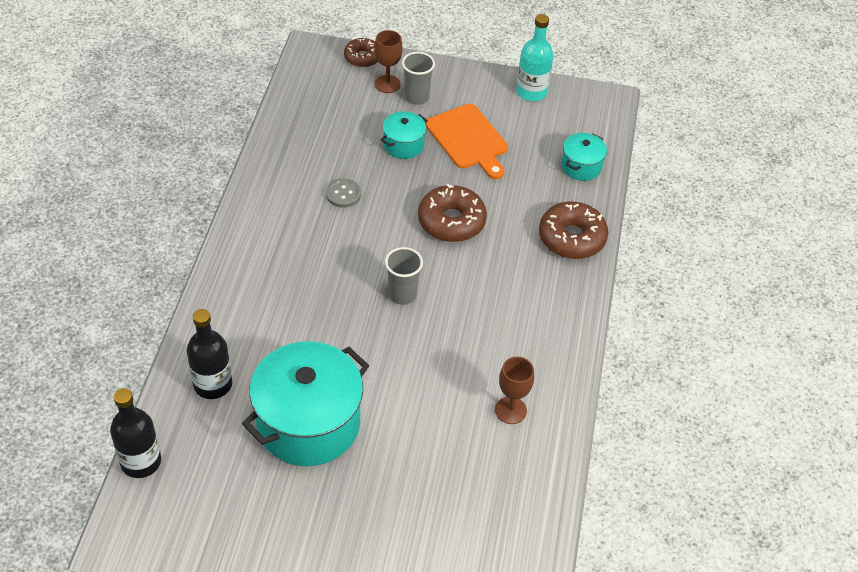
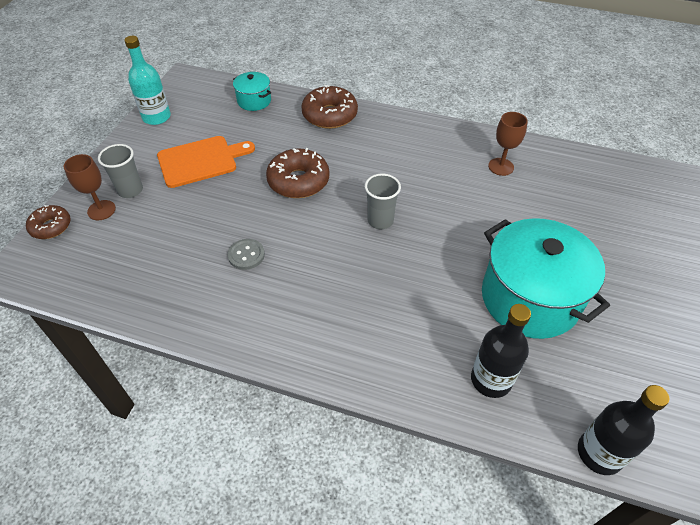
camera: 80 degrees left, 0 degrees up
turquoise pot [380,111,428,159] -> none

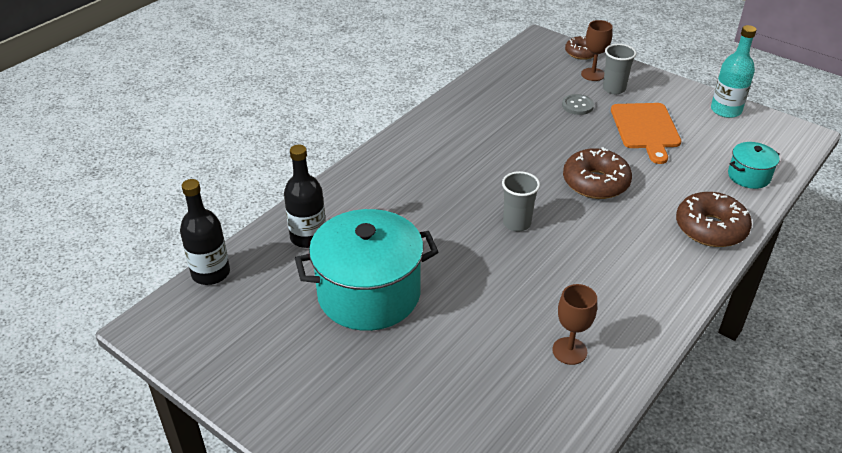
camera: 110 degrees right, 10 degrees down
grey button [227,239,265,270] -> grey button moved to [562,94,594,115]

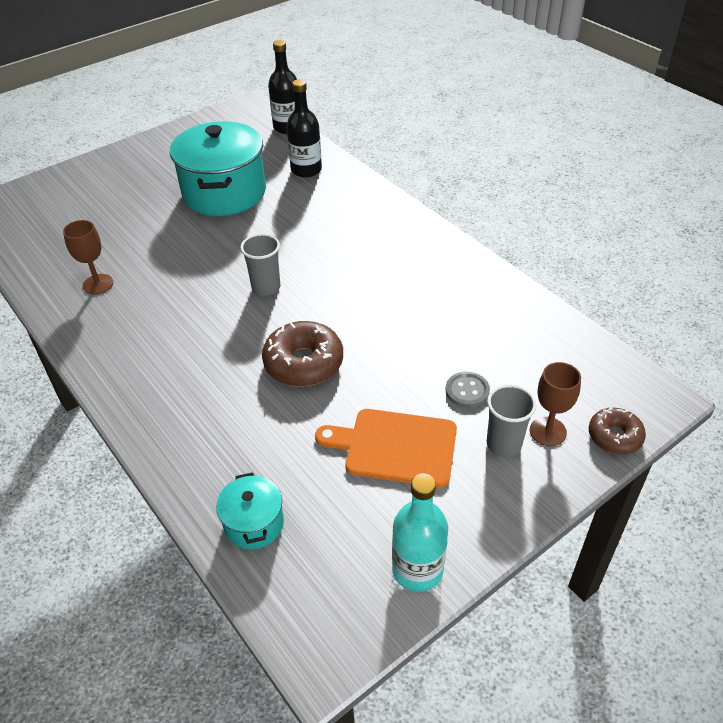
camera: 105 degrees right, 5 degrees up
brown donut [676,192,752,247] -> none

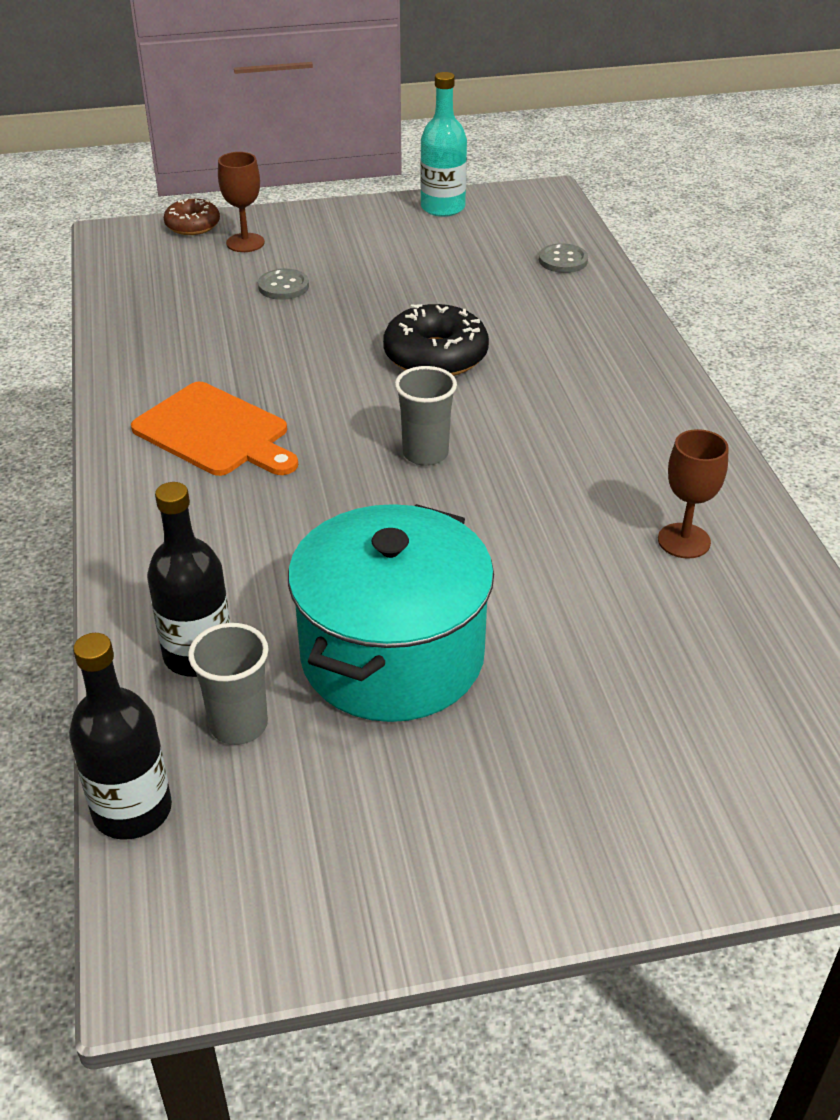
camera: 155 degrees left, 5 degrees down
turquoise pot [216,472,284,549] -> grey button [539,243,588,273]
brown donut [262,321,343,387] -> black donut [383,304,489,376]
orange cutting board [315,409,457,488] -> orange cutting board moved to [131,382,298,476]
grey cup [487,384,536,457] -> grey cup moved to [188,623,269,745]

